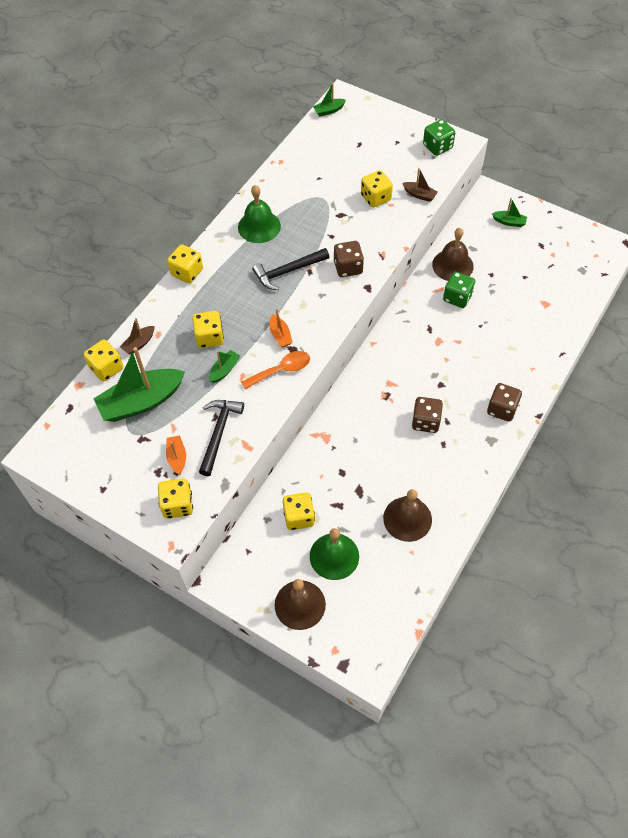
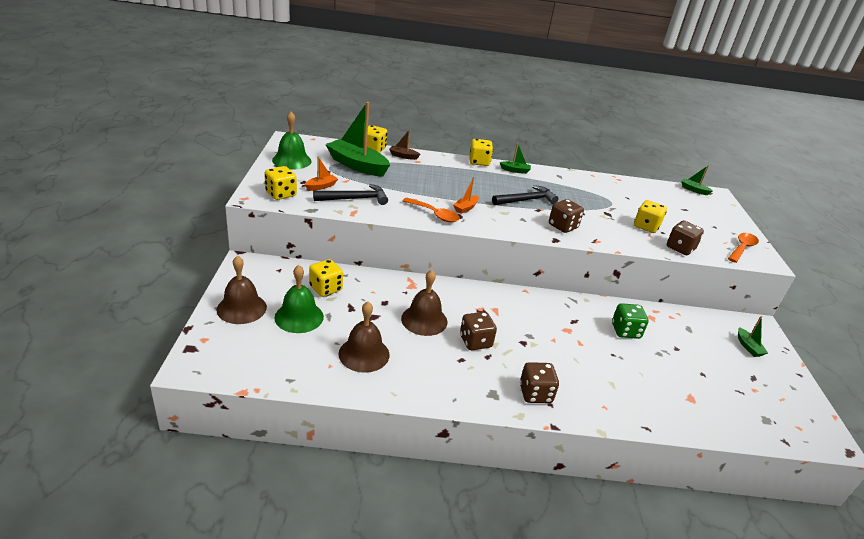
camera: 55 degrees right, 25 degrees down
yellow dice [192,311,224,348] -> none
green boat [209,350,240,383] -> green boat moved to [500,143,531,174]
green bell [238,185,281,243] -> green bell moved to [272,112,312,169]
black hammer [252,248,329,290] -> black hammer turned 120 degrees clockwise [492,185,559,205]
brown boat [402,168,438,202] -> brown dice [667,221,704,255]
green dice [423,119,455,156] -> orange spoon [728,233,759,263]
brown bell [432,228,474,281] -> brown bell moved to [401,270,448,336]

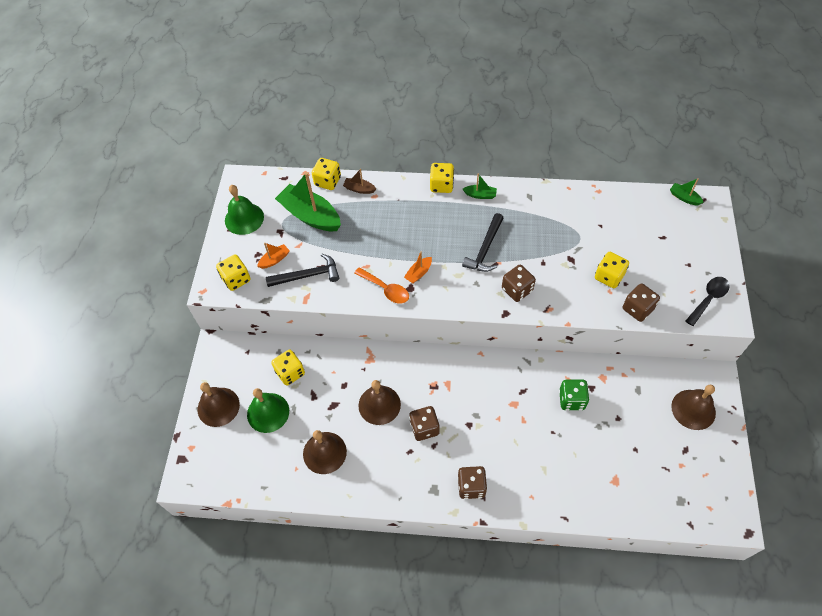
camera: 10 degrees right, 25 degrees up
black hammer [492,185,559,205] -> black hammer turned 135 degrees clockwise [462,213,503,272]
orange spoon [728,233,759,263] -> black spoon [686,277,730,326]
green boat [738,316,768,357] -> brown bell [671,385,716,430]

